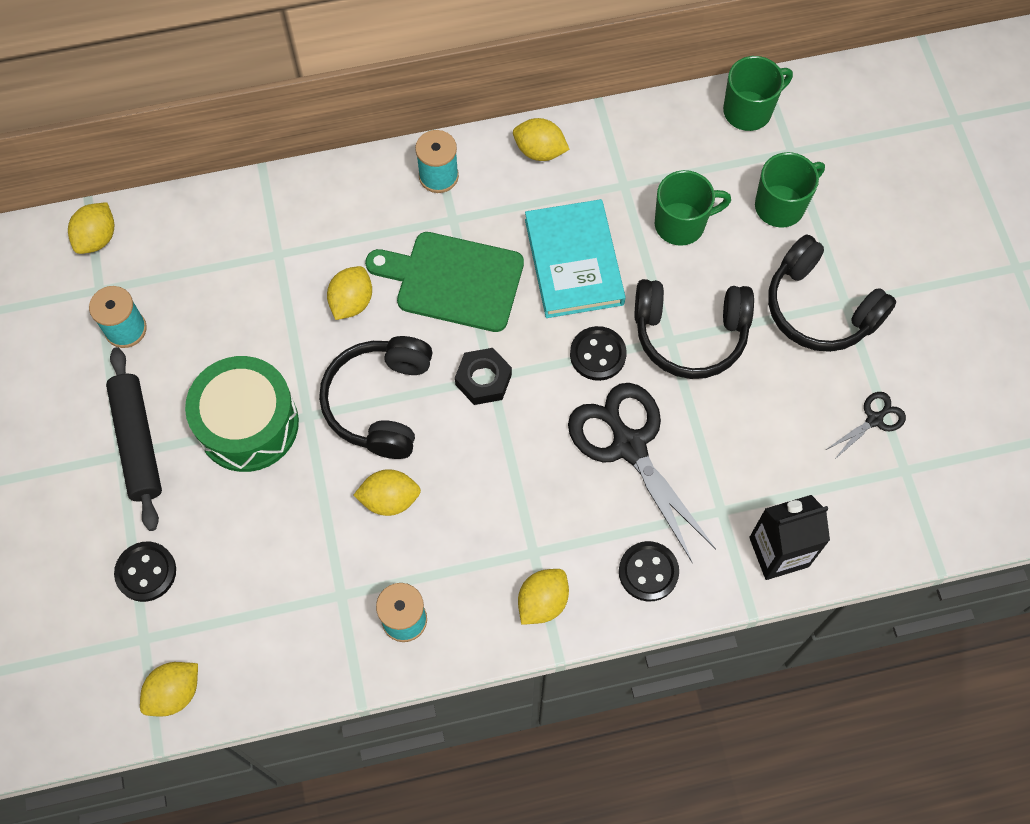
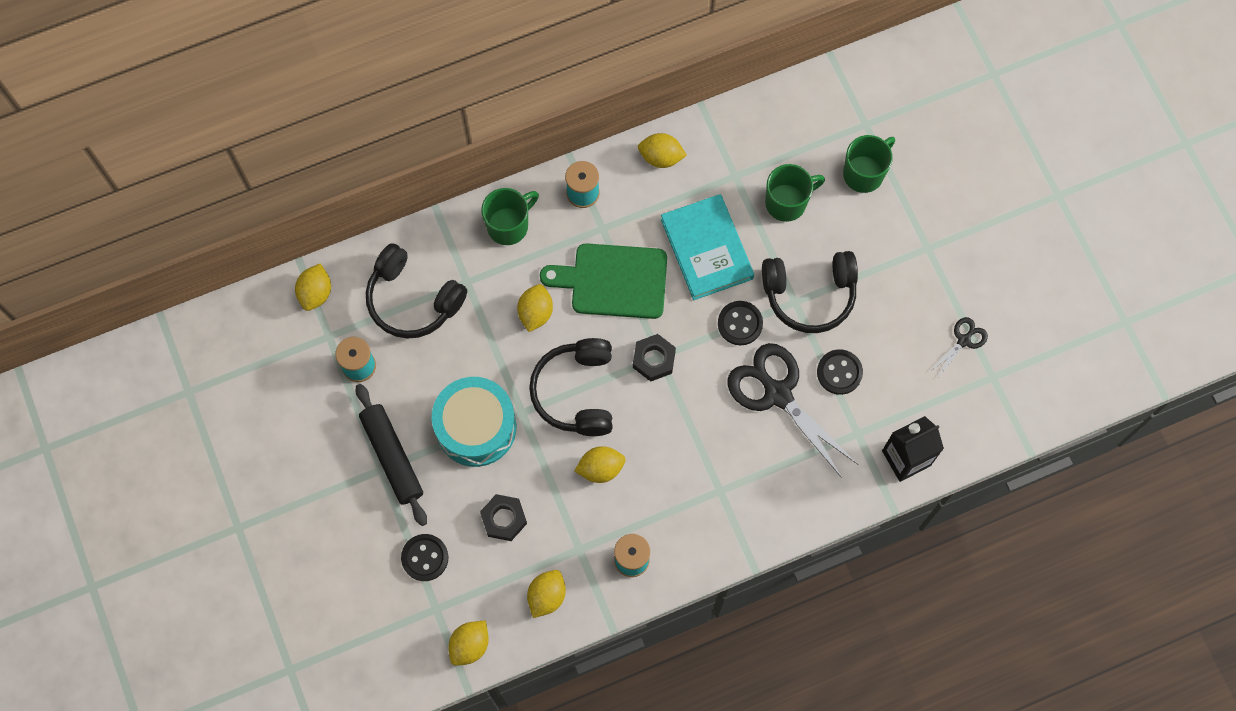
camera: 10 degrees left, 5 degrees up
green drum [185,356,299,472] -> turquoise drum [432,377,516,467]
yellow lemon [518,569,569,625] -> yellow lemon moved to [527,570,566,618]
black button [619,541,679,601] -> black button moved to [817,349,863,395]
green mug [723,56,793,131] -> green mug moved to [481,188,539,245]
black headphones [768,235,896,352] -> black headphones moved to [366,243,467,339]
none -> black nut [480,494,527,541]

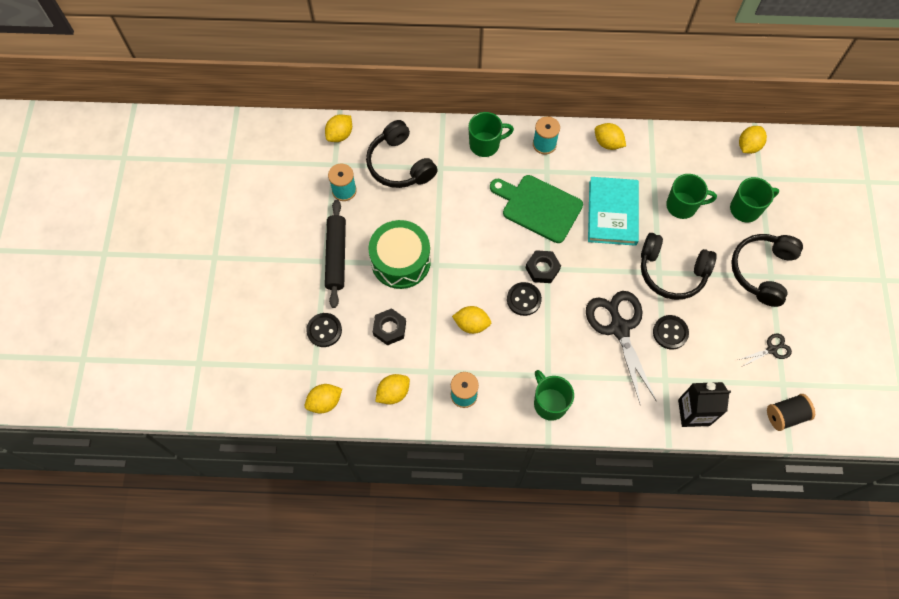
camera: 25 degrees right, 5 degrees down
turquoise drum [432,377,516,467] -> green drum [368,220,431,289]
yellow lemon [517,284,553,332] -> yellow lemon moved to [739,126,767,154]
black headphones [529,338,613,436] -> black headphones moved to [731,234,803,307]
black button [718,301,763,345] -> black button moved to [507,282,542,316]
none -> green mug [534,370,574,421]
none -> black spool [767,394,815,431]

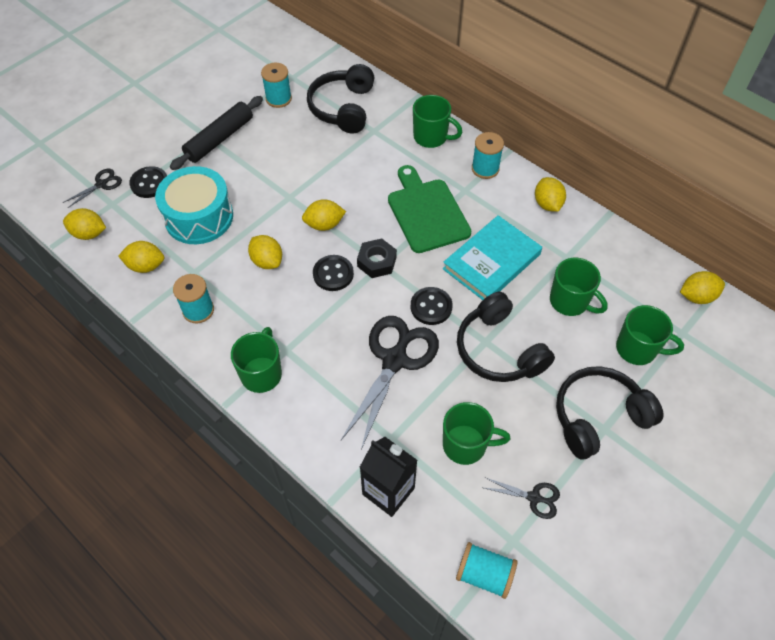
camera: 40 degrees right, 10 degrees down
yellow lemon [325,115,352,142] -> yellow lemon moved to [302,199,346,231]
green drum [368,220,431,289] -> none
black nut [373,308,406,345] -> turquoise drum [155,166,233,244]
black button [653,315,689,349] -> black button moved to [411,287,453,325]
black spool [767,394,815,431] -> turquoise spool [456,542,517,599]
none -> black scissors [63,169,122,208]
none -> green mug [443,402,510,465]

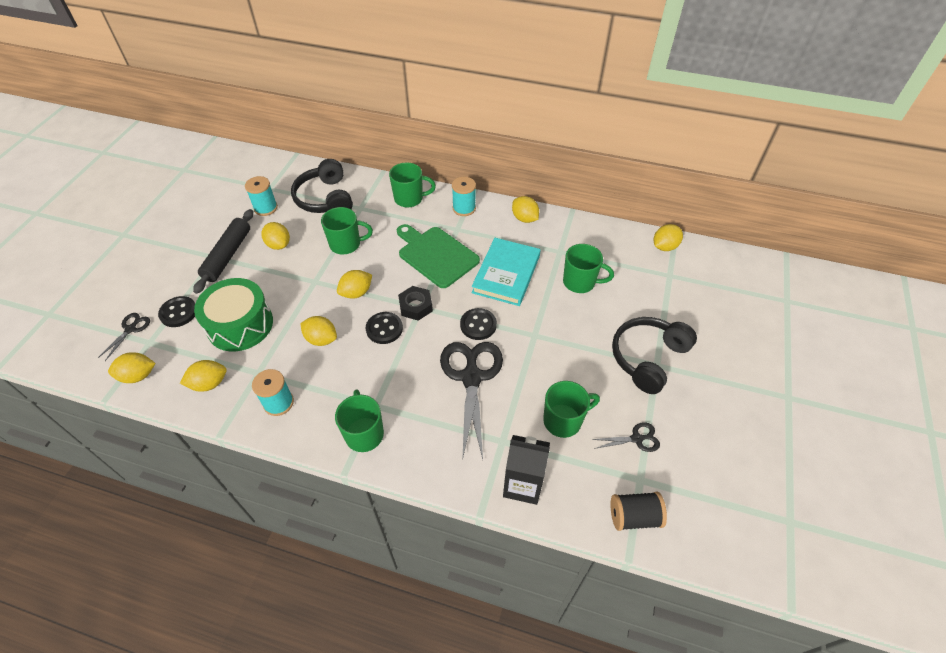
camera: 25 degrees left, 5 degrees down
turquoise drum [155,166,233,244] -> green drum [194,278,273,351]
turquoise spool [456,542,517,599] -> black spool [611,492,667,531]
black headphones [457,291,555,382] -> none
green mug [616,305,684,365] -> green mug moved to [321,207,373,254]
none -> yellow lemon [262,222,290,250]

